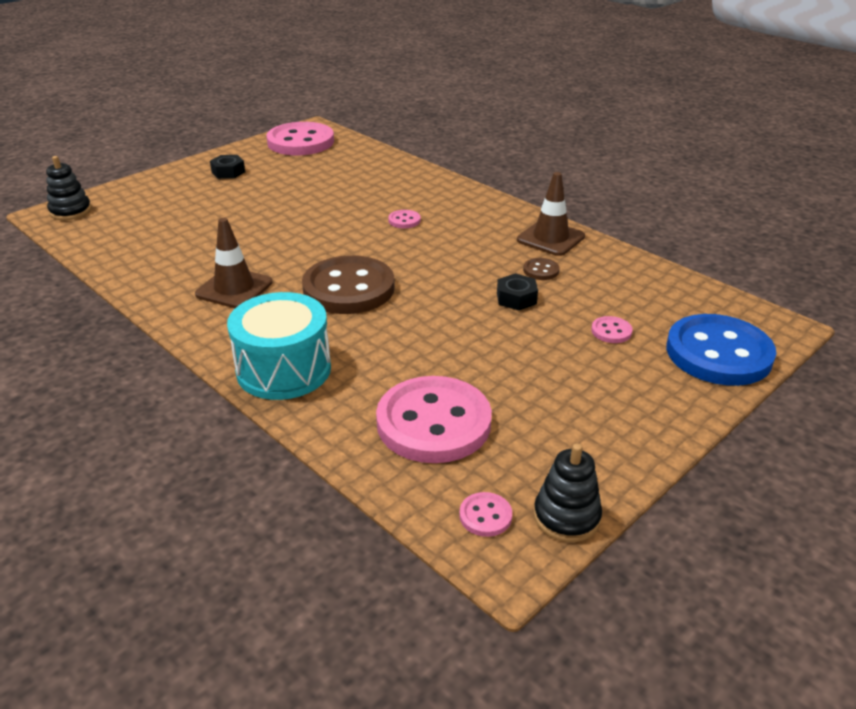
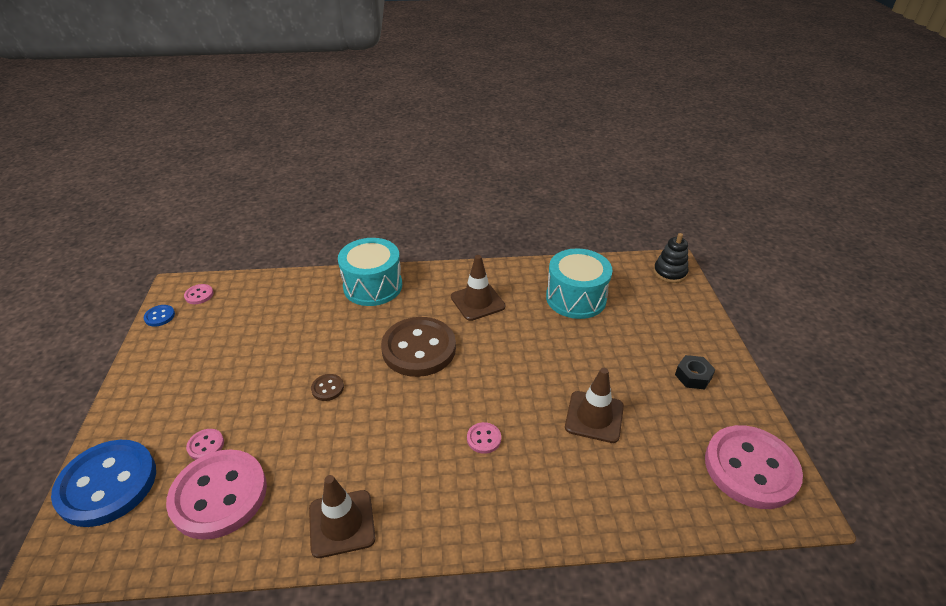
camera: 130 degrees right, 5 degrees up
pink button [376,376,492,463] -> pink button moved to [166,449,267,540]
black nut [497,273,538,311] -> none
brown button [523,258,560,280] -> brown button moved to [311,374,344,401]
black stacking toy [534,443,602,542] -> blue button [144,305,175,327]
none -> turquoise drum [546,248,613,319]
none -> brown traffic cone [565,368,624,443]

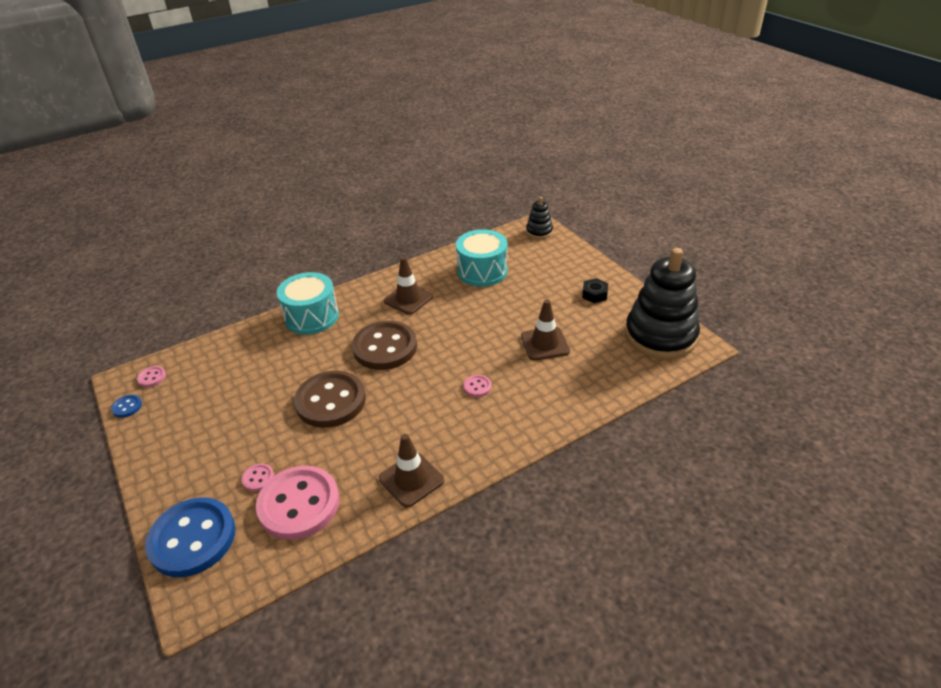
camera: 25 degrees left, 0 degrees up
brown button [311,374,344,401] -> brown button [294,371,366,428], size x2.47
pink button [705,425,803,509] -> black stacking toy [625,248,700,359]

